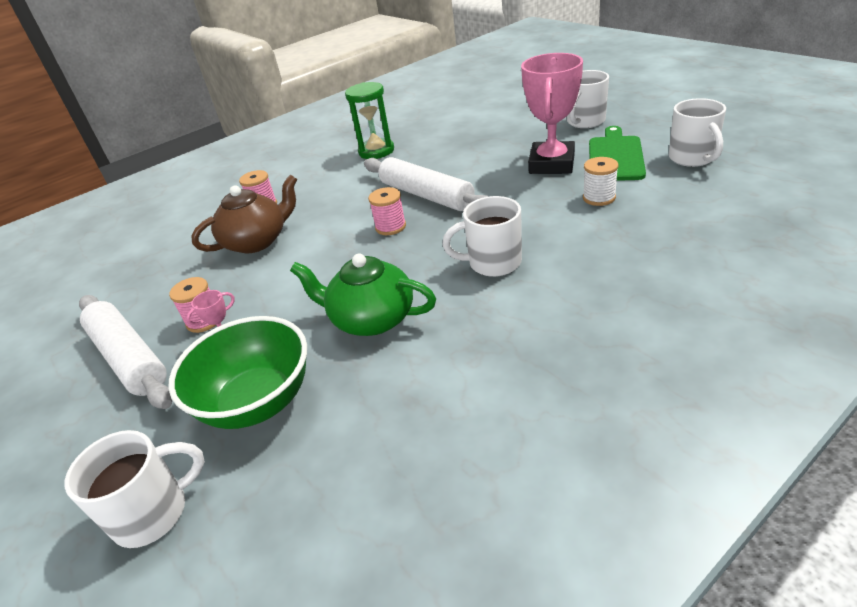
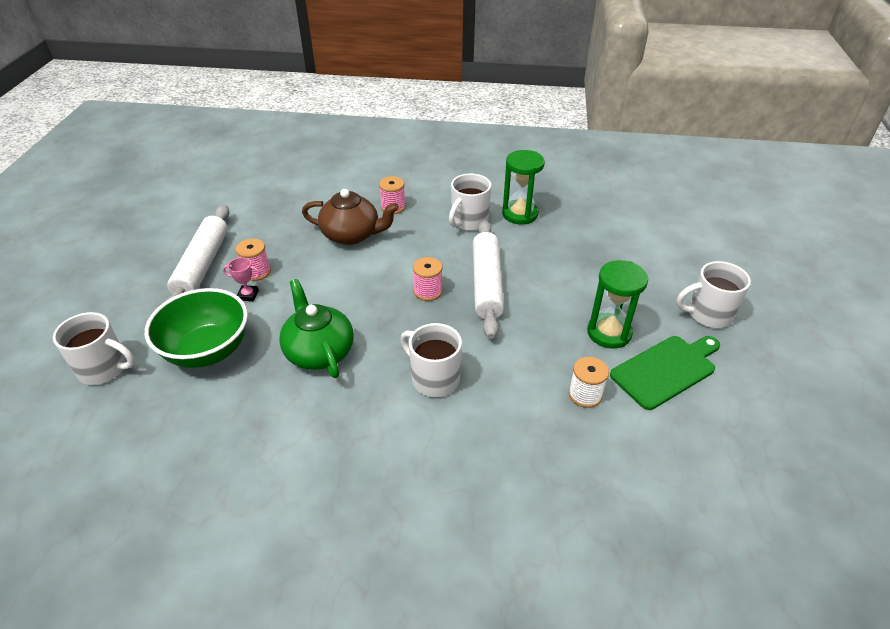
camera: 40 degrees right, 5 degrees up
pink trophy [521,53,583,174] -> green hourglass [587,260,648,349]
white mug [669,98,726,167] -> white mug moved to [449,174,491,231]

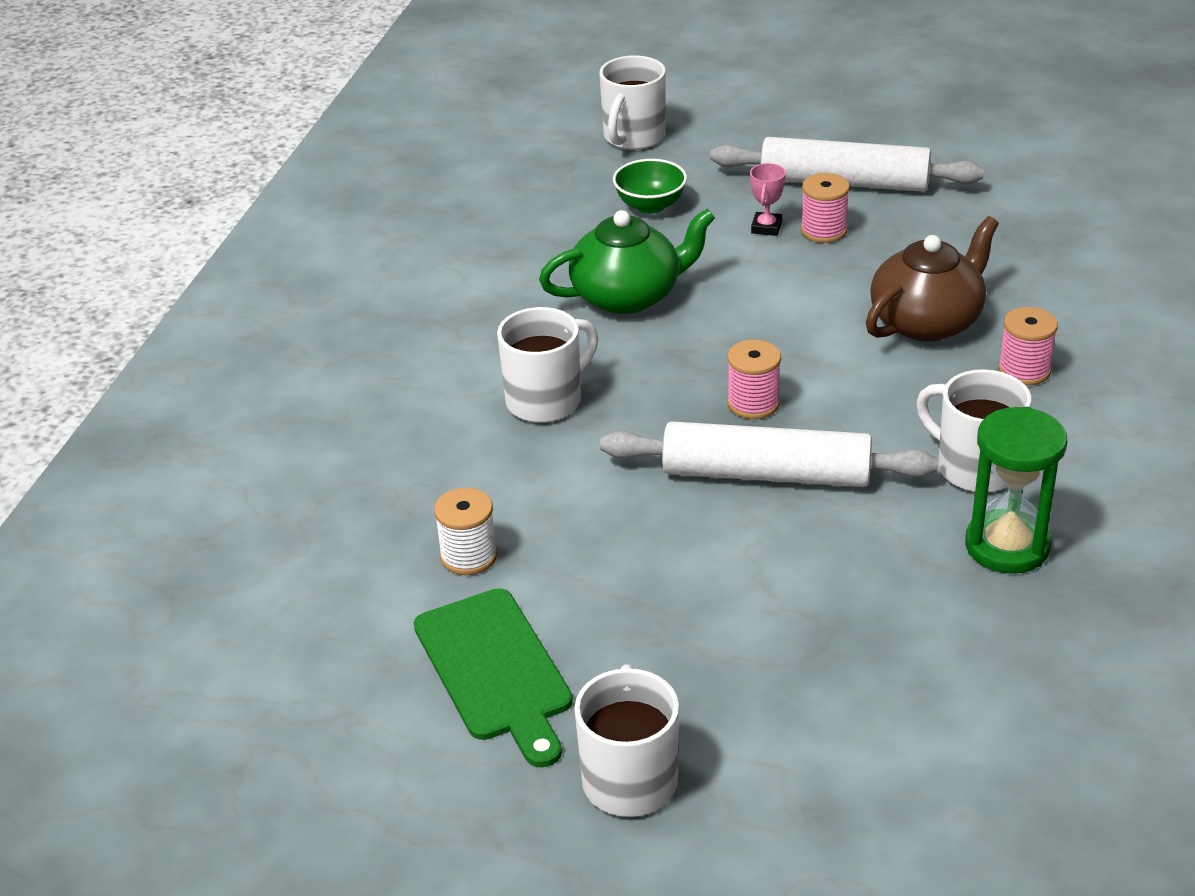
camera: 100 degrees right, 5 degrees down
green bowl [145,288,248,368] -> green bowl [613,159,687,214], size x0.54
brown teapot [302,189,399,245] -> brown teapot turned 150 degrees counterclockwise [866,216,999,342]
green hourglass [587,260,648,349] -> none

